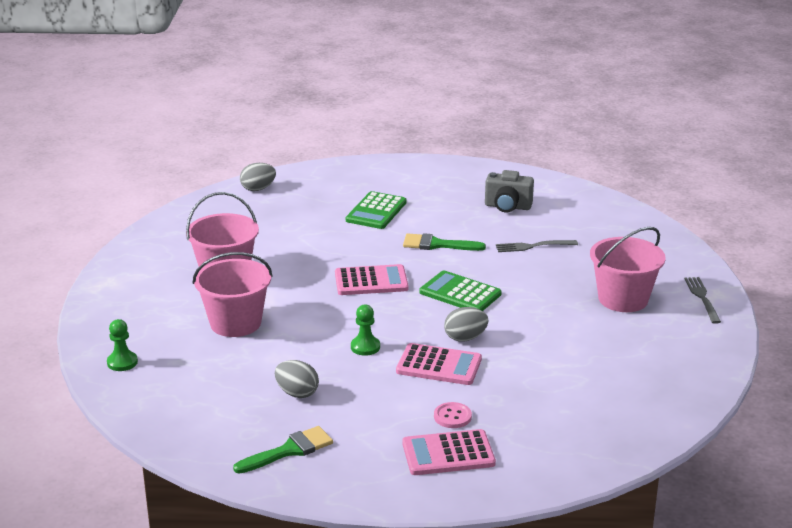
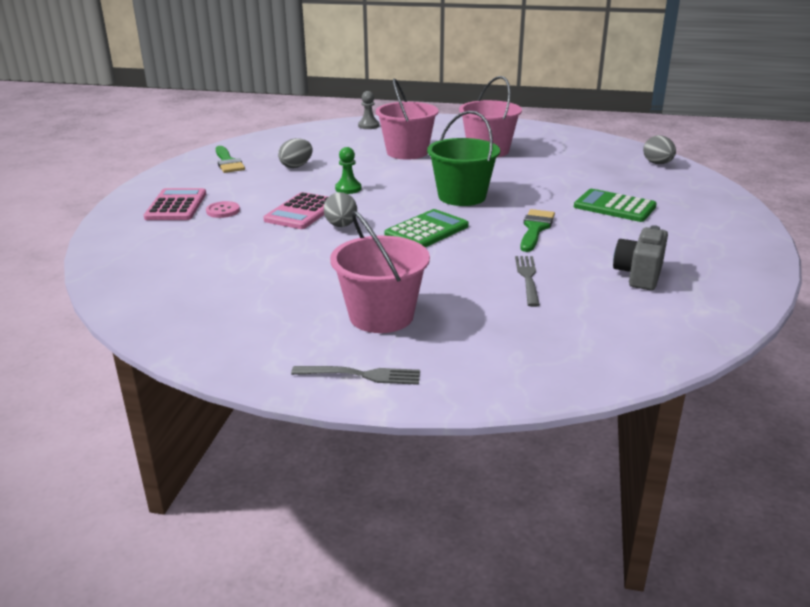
camera: 100 degrees right, 0 degrees up
green pawn [107,319,138,371] -> grey pawn [358,91,379,129]
pink calculator [335,264,409,295] -> green bucket [427,111,500,206]

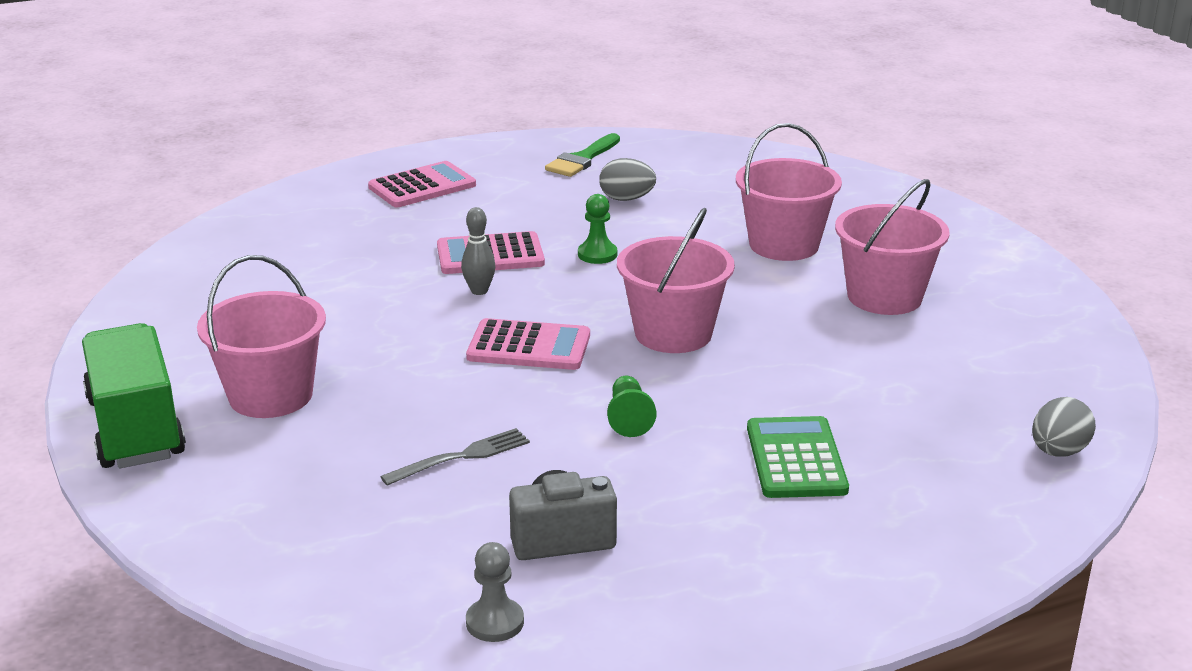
camera: 55 degrees right, 0 degrees up
pink button [206,201,240,218] -> none
grey fork [291,366,420,385] -> green truck [82,323,186,468]
grey egg [324,192,357,227] -> grey bowling pin [461,207,496,295]
grey pawn [358,91,379,129] -> grey pawn moved to [466,542,524,642]
green calculator [384,209,469,247] -> pink calculator [466,318,590,370]
green bucket [427,111,500,206] -> pink bucket [617,208,735,353]
green brush [520,209,555,252] -> green pawn [607,376,656,437]

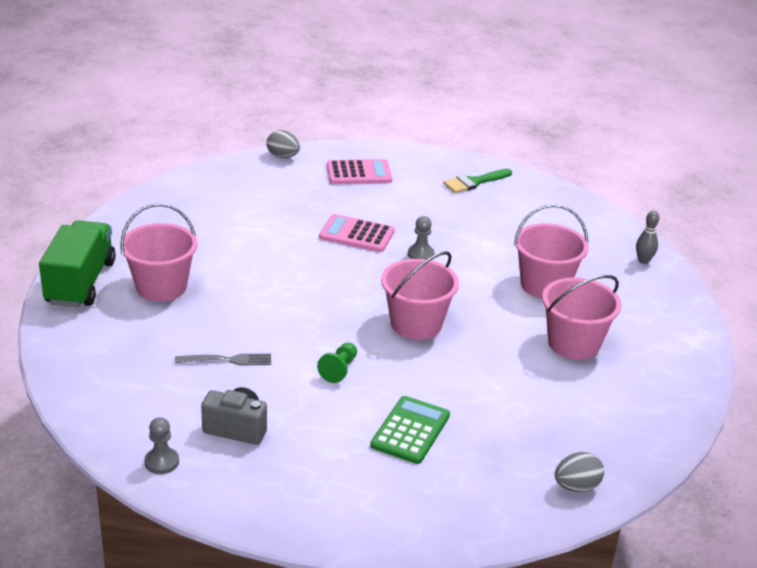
camera: 25 degrees right, 5 degrees up
grey bowling pin [461,207,496,295] -> grey bowling pin moved to [636,211,659,264]
pink calculator [466,318,590,370] -> none
green pawn [578,194,617,264] -> grey pawn [408,216,435,259]
grey egg [599,158,656,201] -> grey egg moved to [267,130,300,158]

